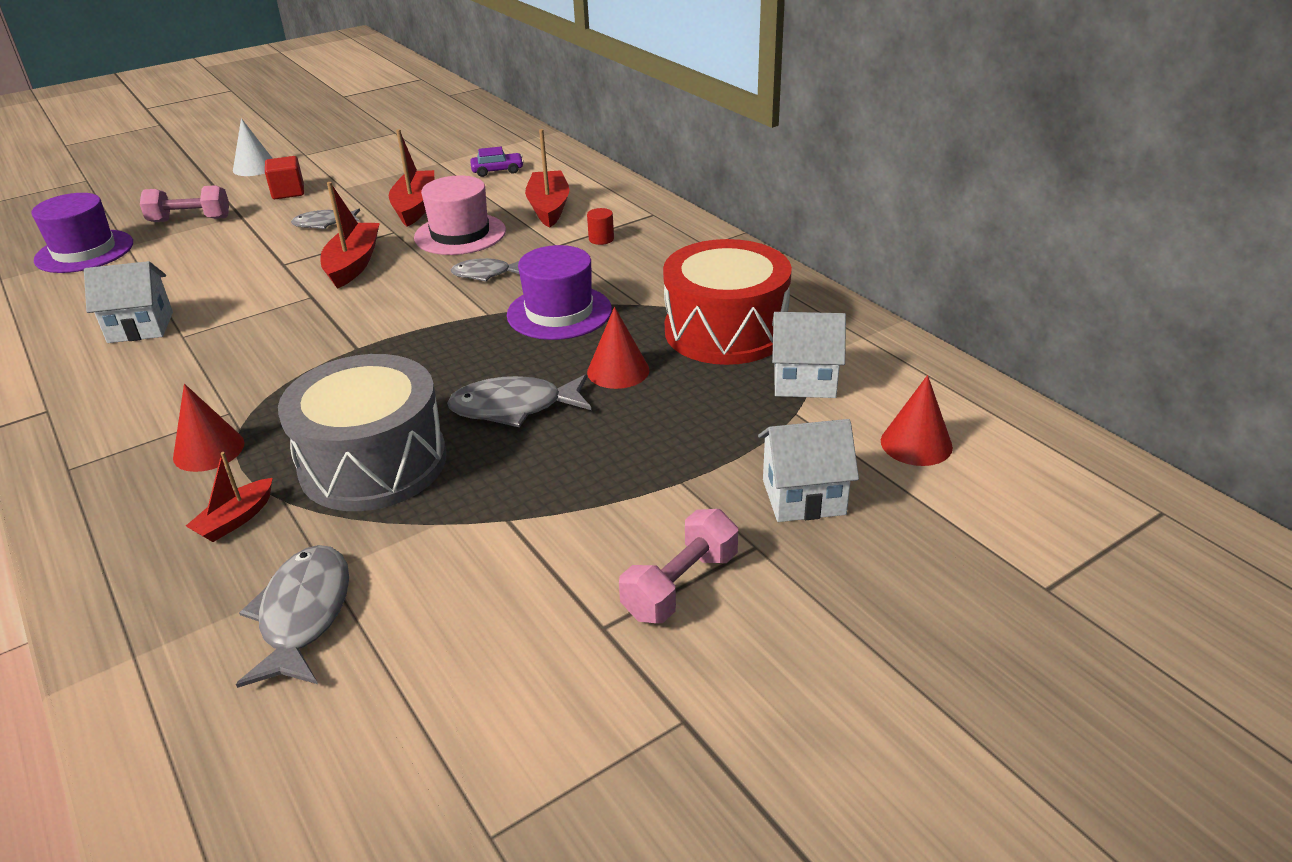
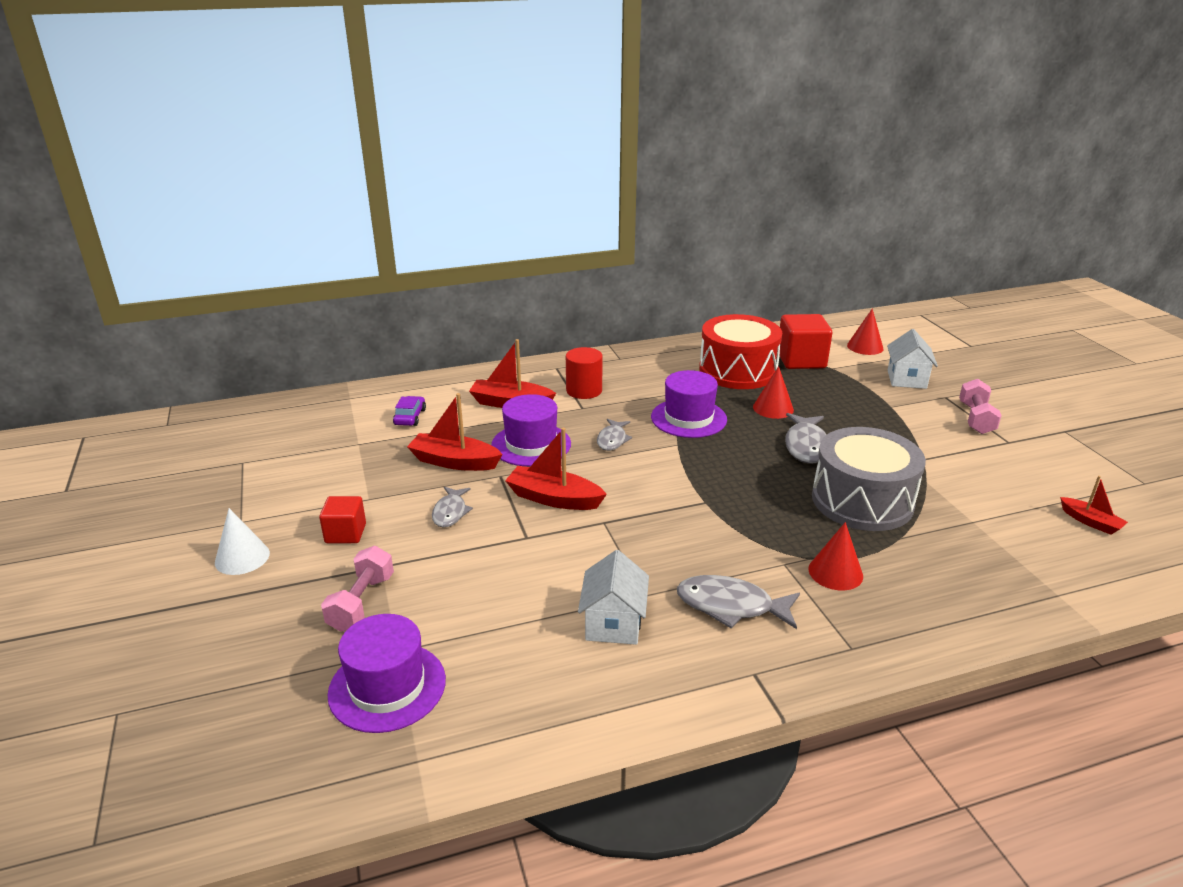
camera: 75 degrees left, 5 degrees down
red boat [186,452,272,542] -> red boat moved to [1060,476,1128,535]
grey fish [236,545,349,688] -> grey fish moved to [677,575,800,629]
pink hat [414,175,506,255] -> purple hat [491,394,571,466]
red cylinder [587,208,614,245] -> red cylinder [566,347,603,399], size x1.84
pink dumbbell [619,509,738,623] -> pink dumbbell turned 45 degrees clockwise [959,379,1002,434]
white house [772,312,846,398] -> red cube [777,314,833,369]

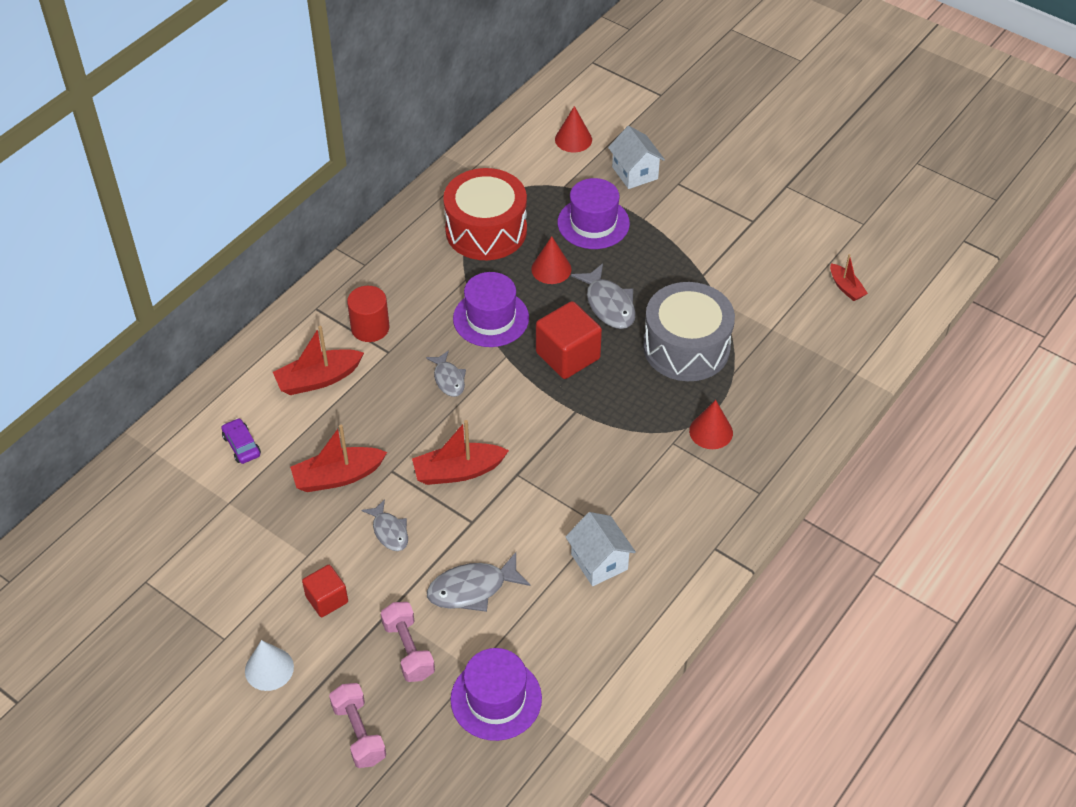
camera: 35 degrees left, 20 degrees up
purple hat [491,394,571,466] -> purple hat moved to [558,178,630,249]
grey fish [677,575,800,629] -> grey fish moved to [427,552,531,612]
red cube [777,314,833,369] -> red cube moved to [536,301,602,379]
pink dumbbell [959,379,1002,434] -> pink dumbbell moved to [329,683,386,768]
red boat [1060,476,1128,535] -> red boat turned 45 degrees clockwise [830,254,868,301]

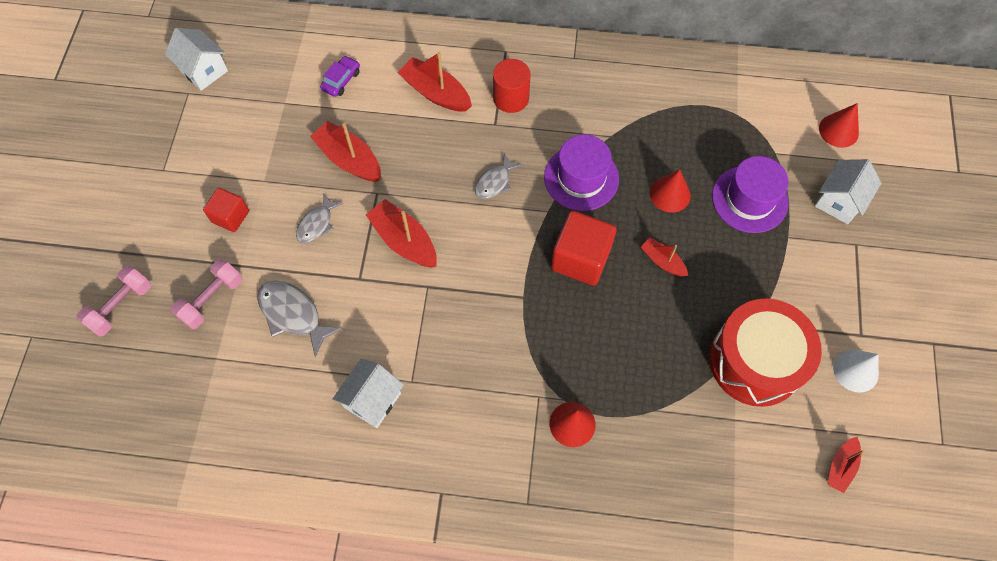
camera: 60 degrees right, 15 degrees up
white cone [245,640,294,691] -> white cone moved to [833,349,879,393]
red drum [443,168,527,260] -> red drum moved to [709,299,822,407]
purple hat [450,648,542,741] -> none
grey fish [571,263,636,329] -> red boat [641,237,688,276]
grey drum [643,282,735,381] -> none
none -> white house [165,28,228,91]

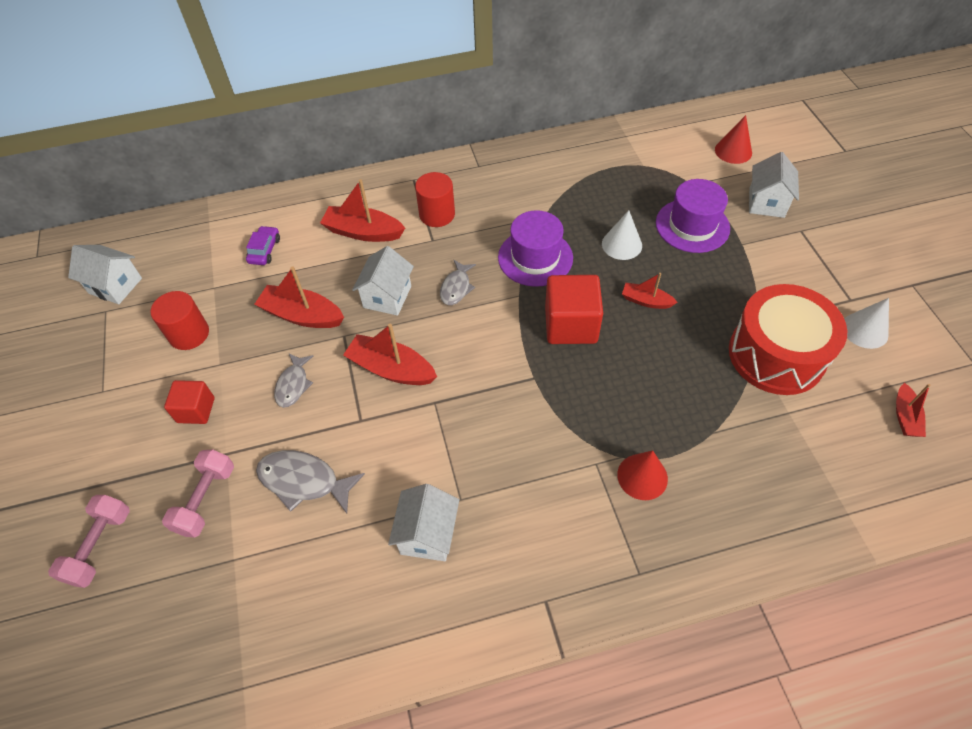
camera: 20 degrees left, 10 degrees down
red cone [650,170,691,213] -> white cone [602,210,642,260]
none -> red cylinder [150,291,209,350]
none -> white house [352,246,414,316]

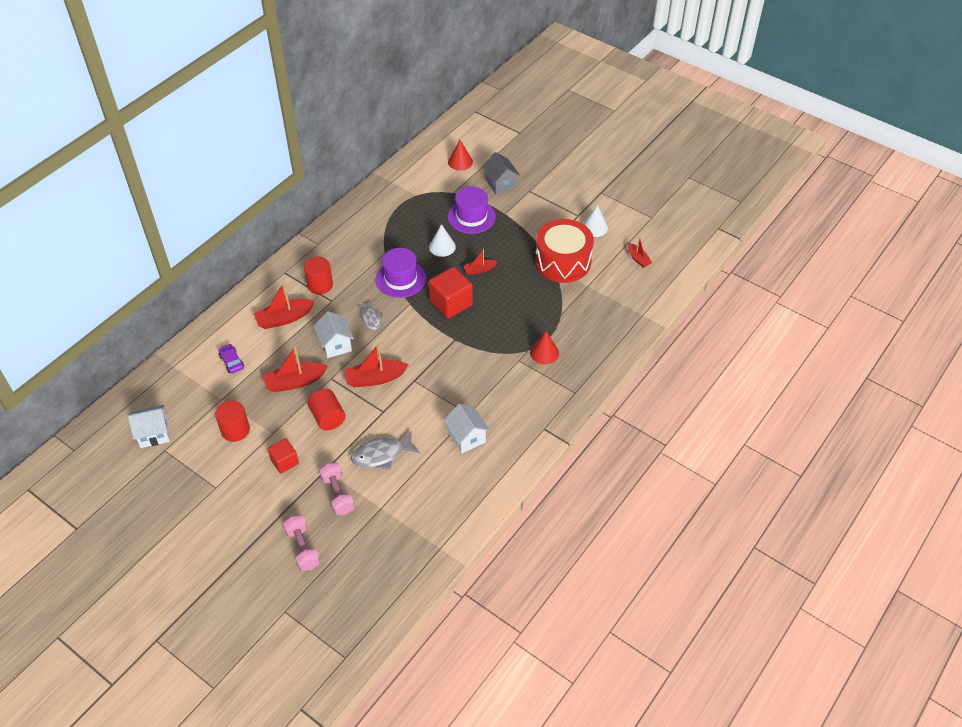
camera: 40 degrees left, 5 degrees down
grey fish [274,354,313,408] -> red cylinder [307,389,346,431]
white house [749,152,799,218] -> grey house [482,152,520,194]

